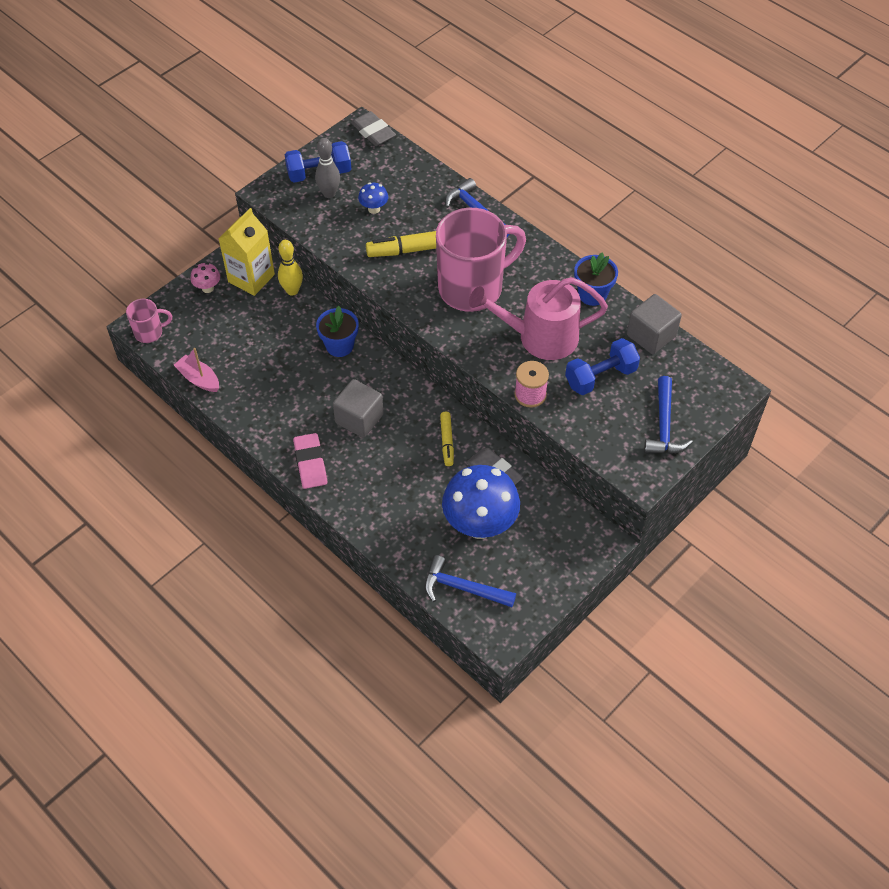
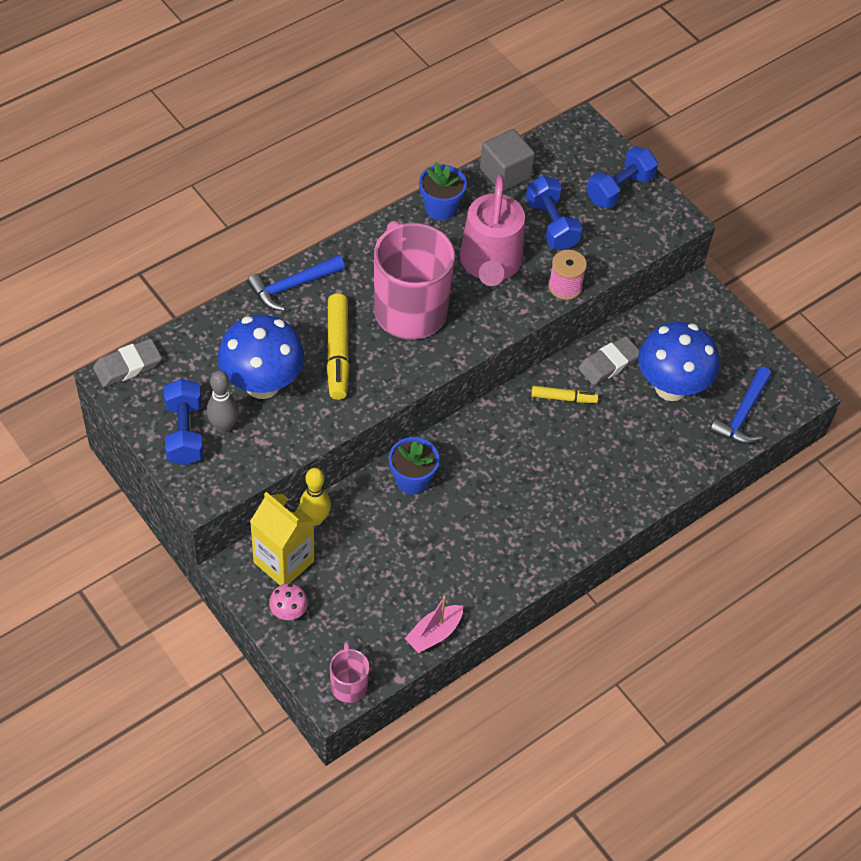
camera: 85 degrees left, 0 degrees up
pink eraser [293,433,327,489] -> none
grey cube [333,379,384,438] -> none
blue mushroom [358,182,388,214] -> blue mushroom [218,315,305,399], size x2.28
blue hammer [644,376,693,454] -> blue dumbbell [586,146,658,209]

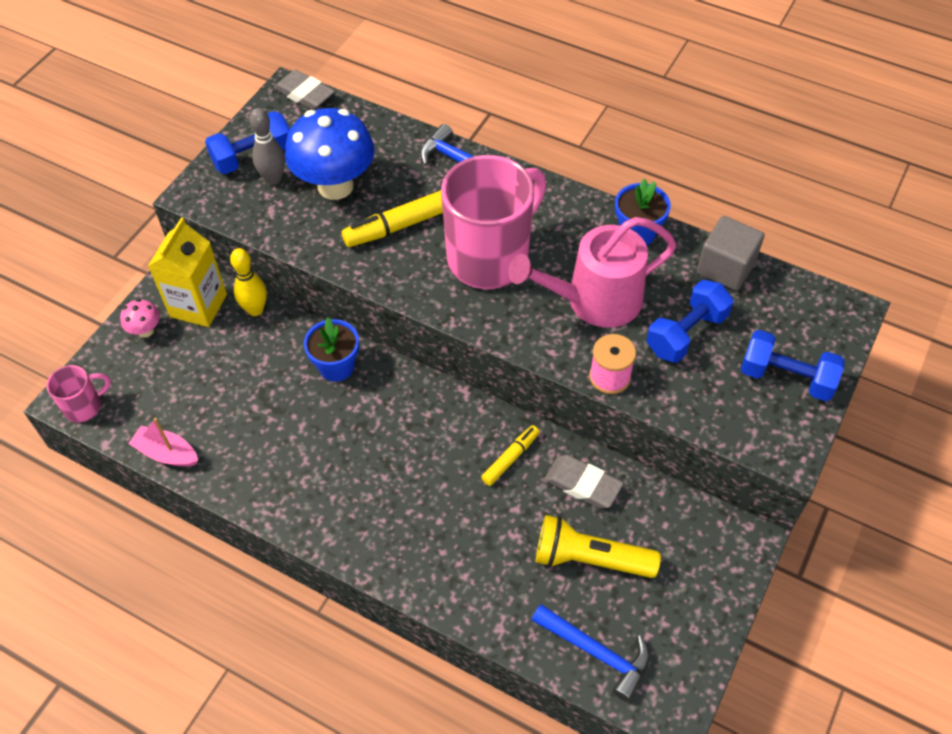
camera: 70 degrees right, 0 degrees up
yellow marker [531,386,598,403] -> yellow marker turned 120 degrees counterclockwise [481,425,540,486]
blue mushroom [638,322,719,401] -> yellow flashlight [536,515,661,578]
blue hammer [710,367,772,444] -> blue hammer turned 150 degrees counterclockwise [532,604,650,702]

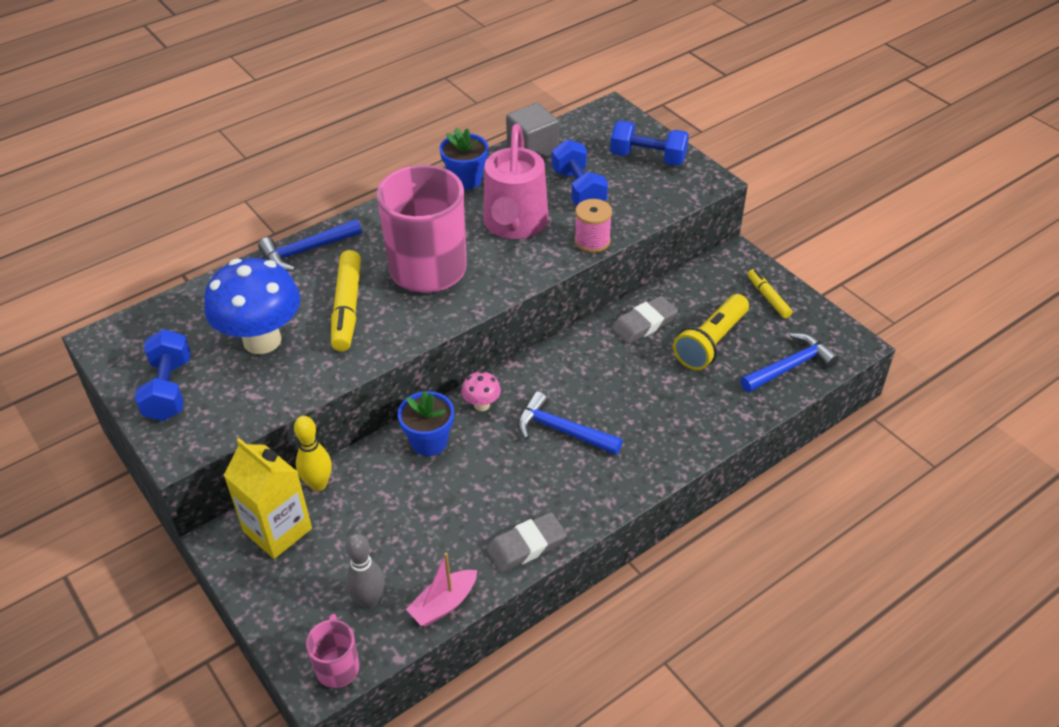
camera: 65 degrees left, 10 degrees down
pink mushroom [120,299,160,338] -> pink mushroom moved to [461,371,501,411]
grey bowling pin [250,108,285,185] -> grey bowling pin moved to [346,533,385,609]
grey eraser [274,70,335,110] -> grey eraser moved to [486,512,567,572]
yellow marker [481,425,540,486] -> yellow marker moved to [748,269,792,318]
blue dumbbell [741,330,845,401] -> blue dumbbell turned 60 degrees clockwise [610,120,689,166]
none -> blue hammer [518,392,623,455]

